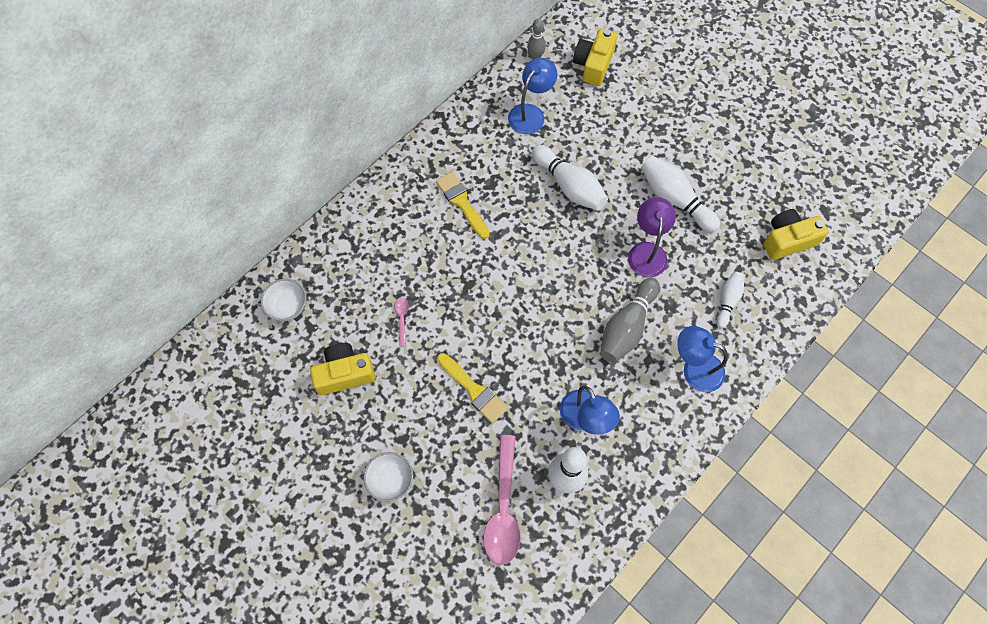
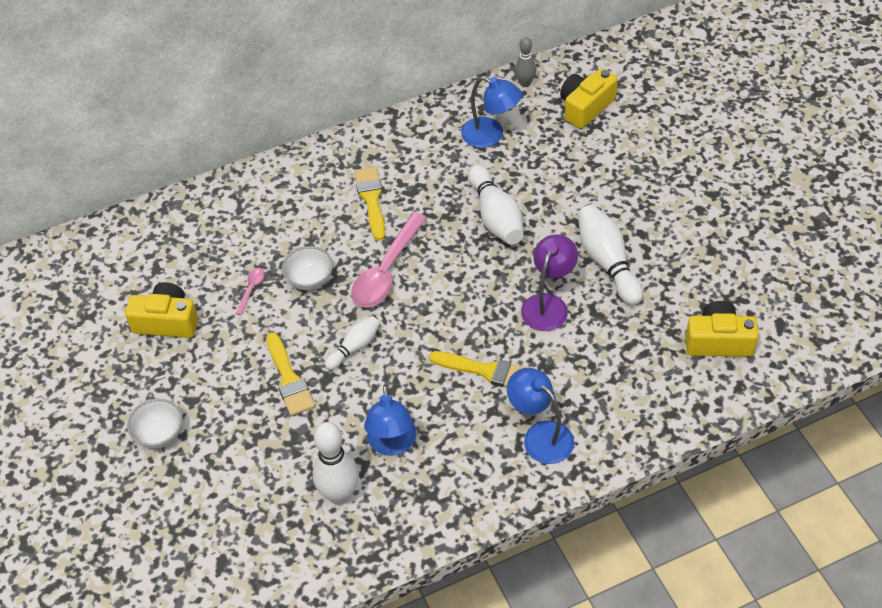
camera: 25 degrees right, 15 degrees down
white bowl [261,279,306,321] -> white bowl moved to [282,246,333,290]
pink spoon [483,435,521,565] -> pink spoon moved to [351,212,427,307]
blue lamp [508,58,557,134] -> blue lamp turned 60 degrees clockwise [461,76,522,148]
grey bowling pin [601,278,660,363] -> yellow brush [429,351,526,387]
white bowling pin [716,272,744,328] -> white bowling pin moved to [325,316,380,370]

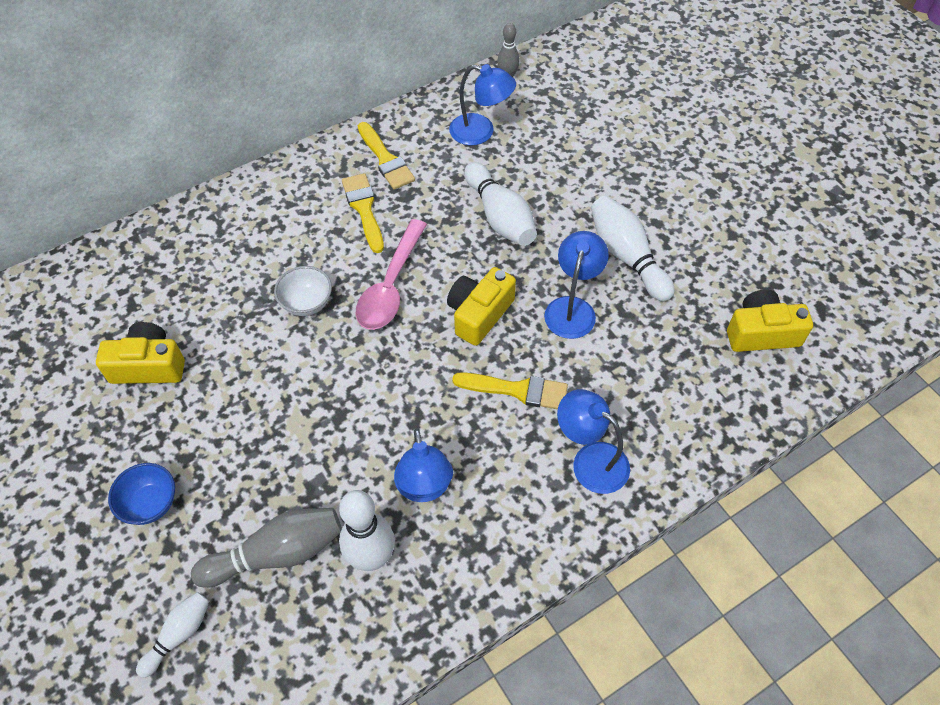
camera: 10 degrees left, 5 degrees up
white bowl [127,399,183,449] -> blue bowl [108,463,175,525]
pink spoon [235,268,265,315] -> none
yellow brush [266,332,315,416] -> yellow brush moved to [358,122,415,190]
white bowling pin [325,316,380,370] -> white bowling pin moved to [136,592,210,678]
purple lamp [521,234,578,331] -> blue lamp [544,231,609,339]
yellow camera [560,68,618,129] -> yellow camera moved to [447,267,516,346]
none -> grey bowling pin [191,508,342,588]

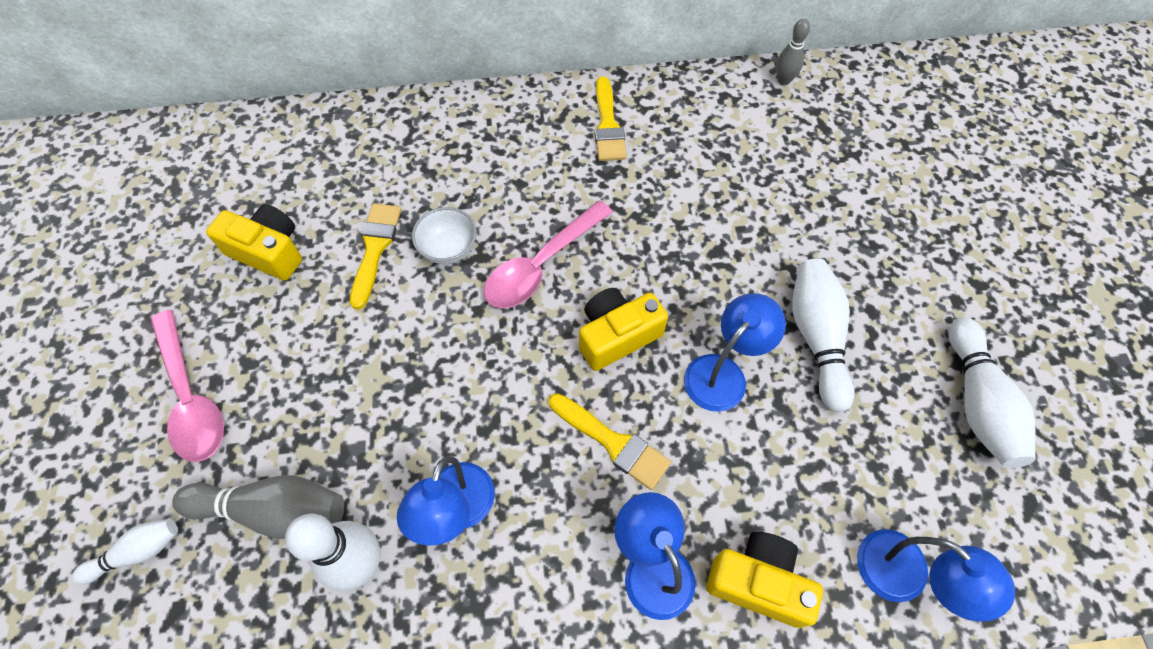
camera: 25 degrees right, 5 degrees up
blue bowl [108,463,175,525] -> pink spoon [151,310,224,462]
yellow brush [342,173,384,253] -> yellow brush moved to [350,204,401,310]
blue lamp [449,64,516,145] -> blue lamp moved to [857,529,1015,622]
white bowling pin [464,162,537,246] -> white bowling pin moved to [949,317,1036,468]
yellow camera [727,289,813,352] -> yellow camera moved to [706,532,823,628]

